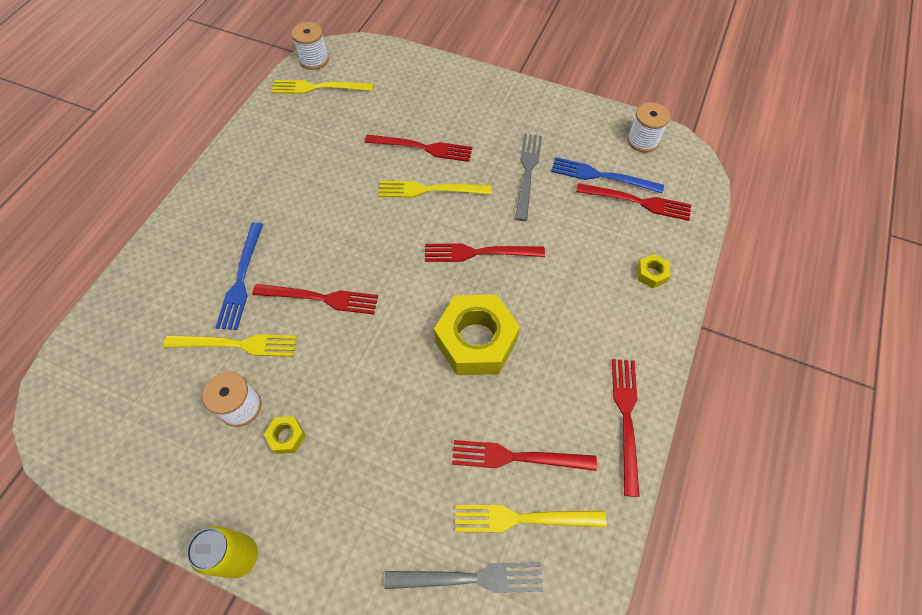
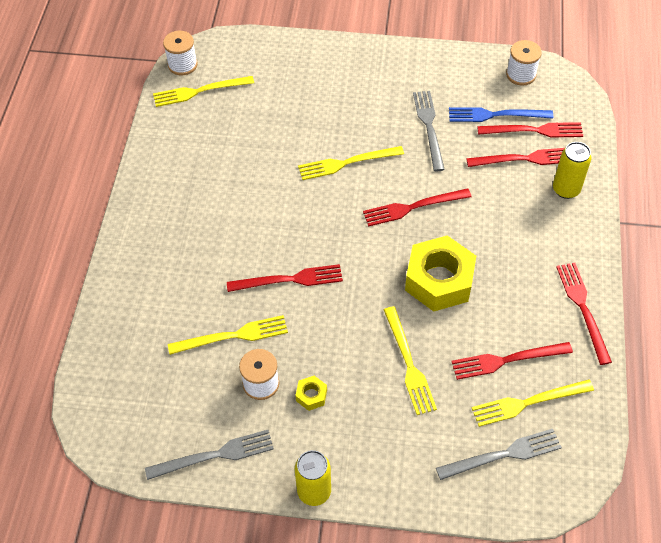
camera: 15 degrees left, 5 degrees down
blue fork [215,222,263,330] -> none
red fork [365,135,472,162] -> red fork moved to [466,148,565,167]
yellow nut [637,254,671,288] -> yellow can [553,142,591,199]
none -> grey fork [145,430,274,480]
none -> yellow fork [384,306,437,415]

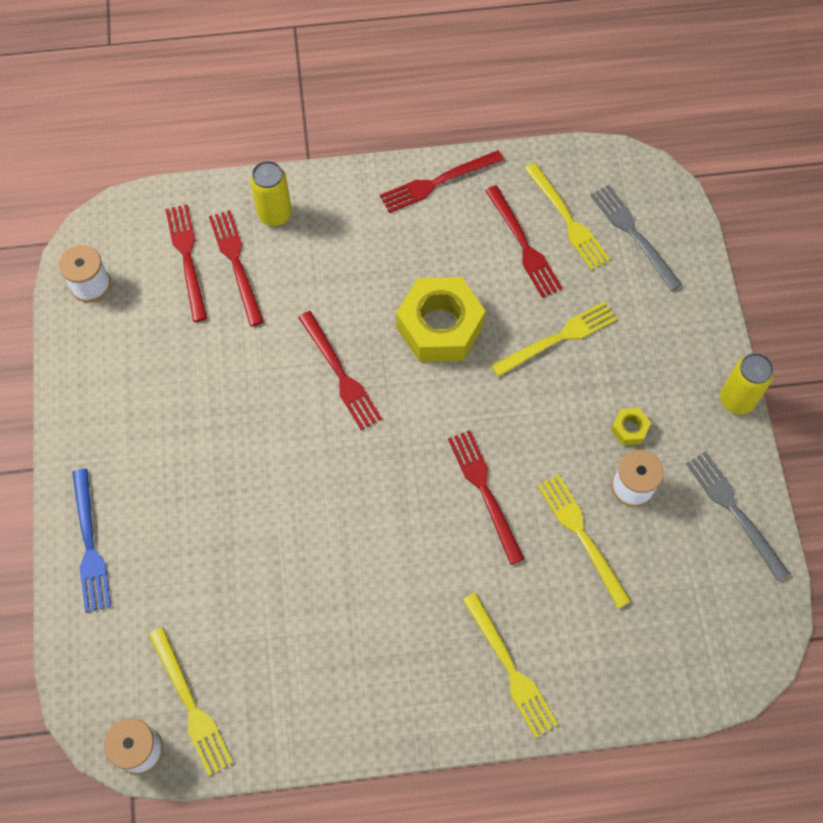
camera: 105 degrees left, 10 degrees up
yellow fork [298,146,404,180] -> yellow fork moved to [463,592,558,738]
grey fork [413,91,445,171] -> none
blue fork [449,107,553,122] -> blue fork moved to [72,469,111,612]

